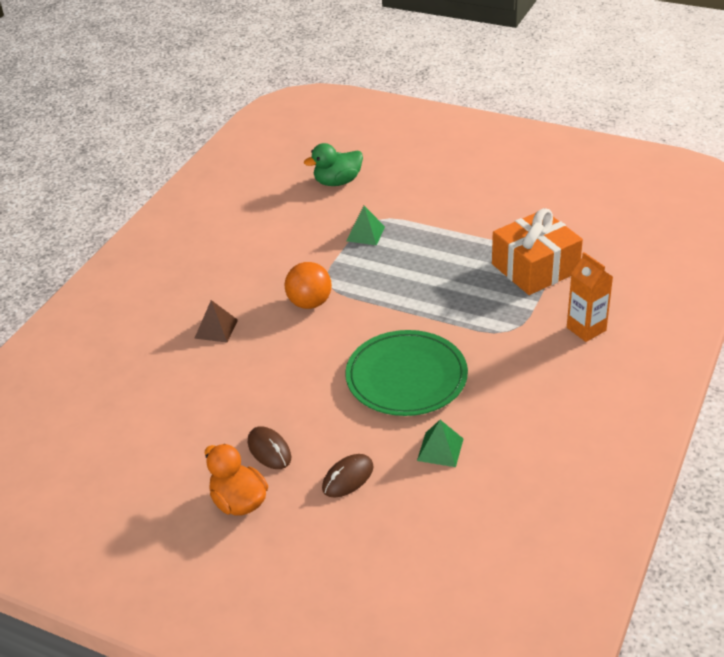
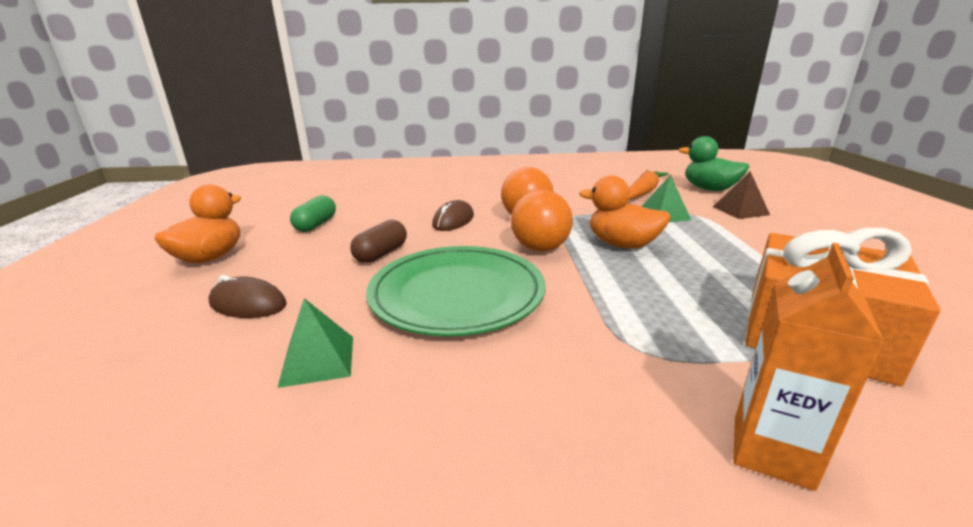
camera: 60 degrees right, 15 degrees down
brown pyramid [194,300,238,342] -> brown pyramid moved to [713,171,770,219]
brown mouse [248,426,291,469] -> brown mouse moved to [432,200,474,231]
none -> green capsule [290,195,336,232]
none -> brown capsule [350,220,407,263]
none -> orange ball [511,190,573,252]
none -> orange duck [579,175,671,249]
none -> orange carrot [629,170,669,199]

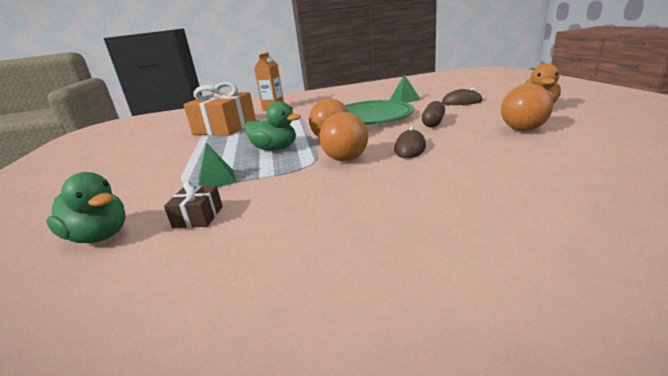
camera: 175 degrees right, 0 degrees up
green capsule [290,195,336,232] -> orange ball [501,84,553,131]
orange duck [579,175,671,249] -> green duck [245,101,301,151]
orange carrot [629,170,669,199] -> brown gift [164,181,223,228]
brown pyramid [713,171,770,219] -> none

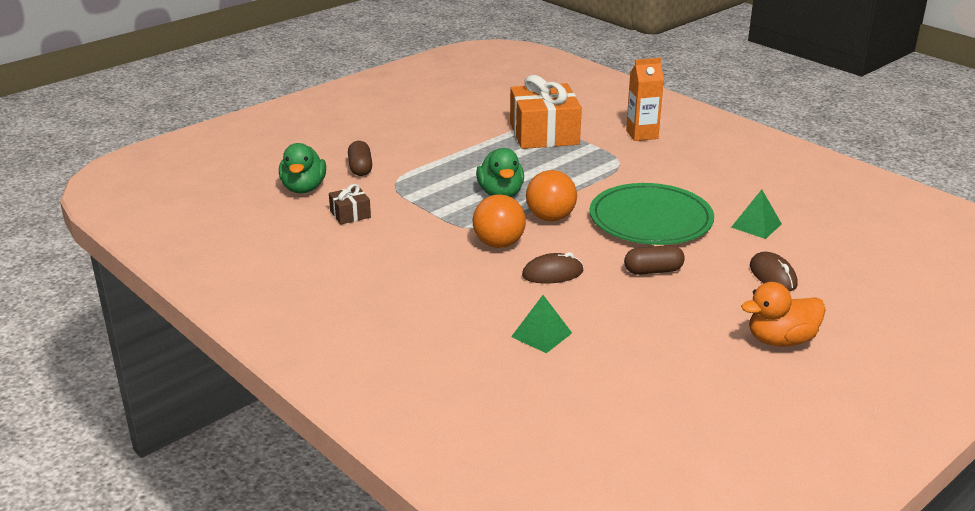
camera: 55 degrees right, 5 degrees up
green pyramid [198,143,236,187] -> green pyramid moved to [511,295,572,353]
orange ball [501,84,553,131] -> none
none -> brown capsule [348,141,372,176]

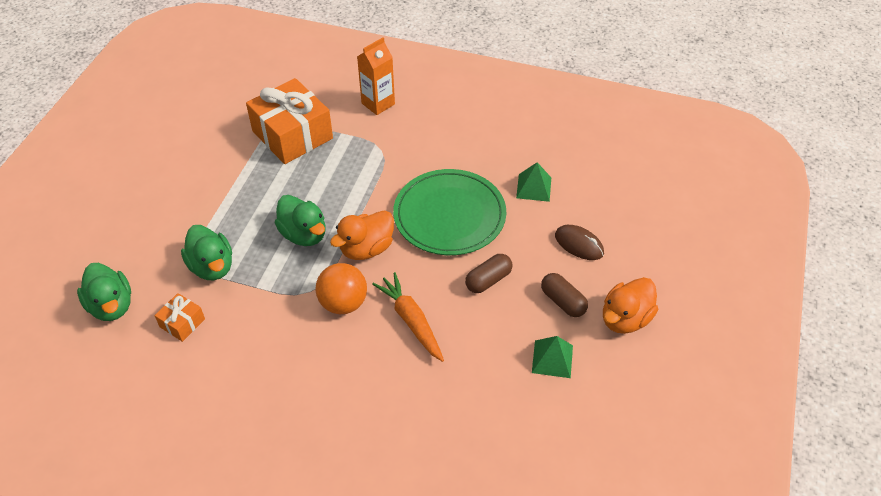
camera: 30 degrees left, 20 degrees up
brown gift [329,184,371,224] -> orange gift [154,293,205,342]
brown capsule [348,141,372,176] -> brown capsule moved to [541,273,588,317]
green pyramid [511,295,572,353] -> green pyramid moved to [532,336,573,378]
brown mouse [522,252,583,283] -> orange carrot [372,272,444,362]
orange ball [526,170,577,221] -> orange duck [330,210,394,260]
none -> green duck [181,225,232,280]

